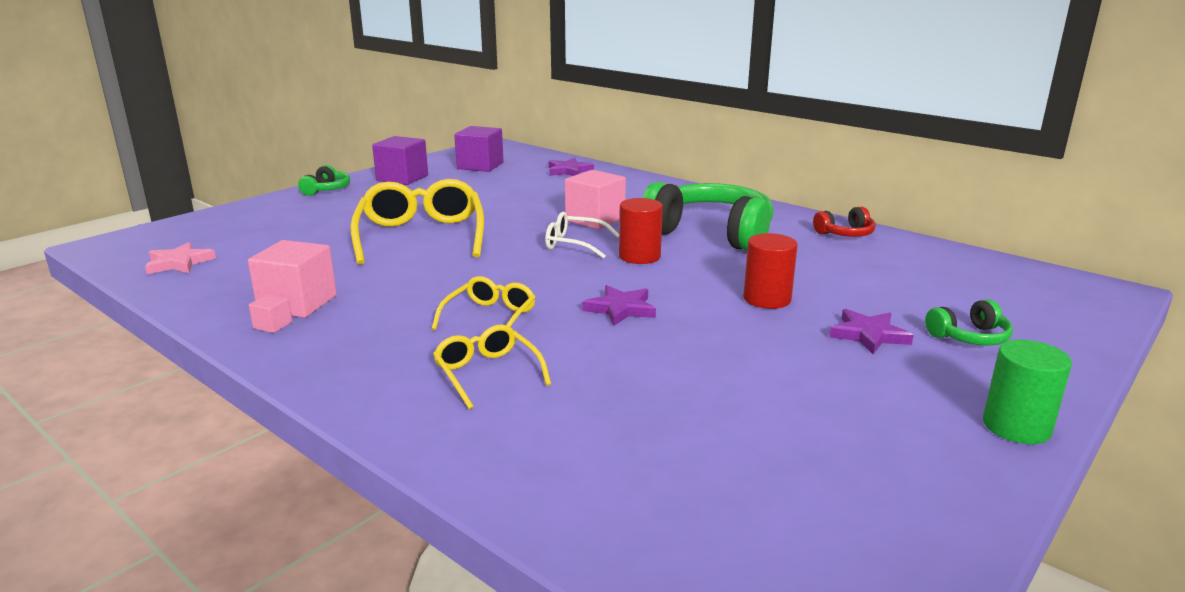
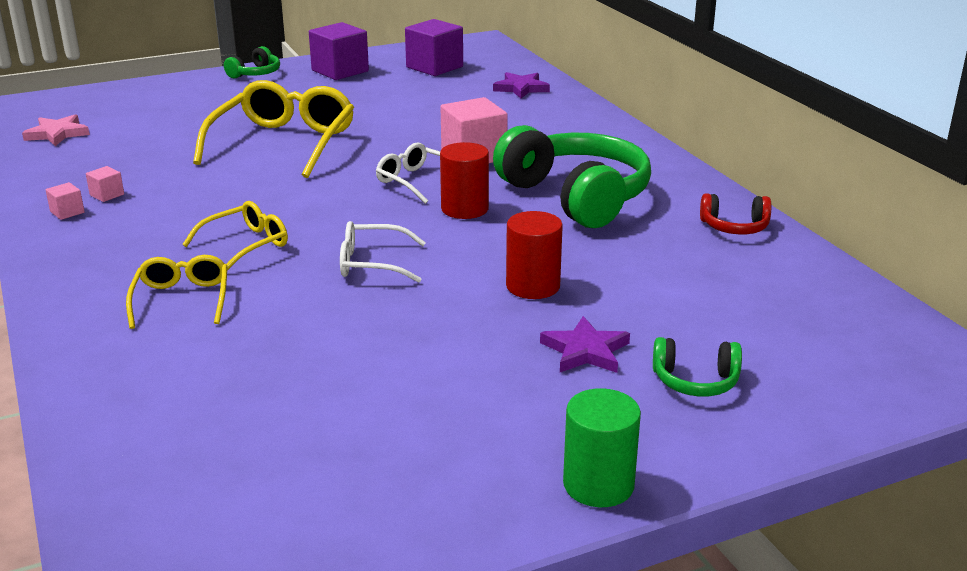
camera: 25 degrees right, 5 degrees up
pink cube [248,240,337,318] -> pink cube [86,166,124,202], size x0.45
purple star [582,285,656,326] -> white glasses [340,221,426,283]

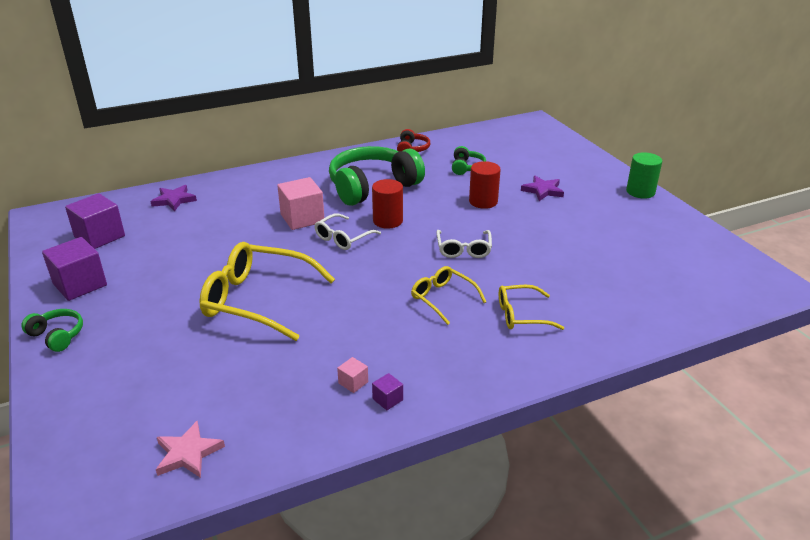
camera: 90 degrees left, 5 degrees up
pink cube [46,182,85,220] -> purple cube [372,373,403,410]
green headphones [653,337,742,396] -> green headphones moved to [452,146,486,175]

